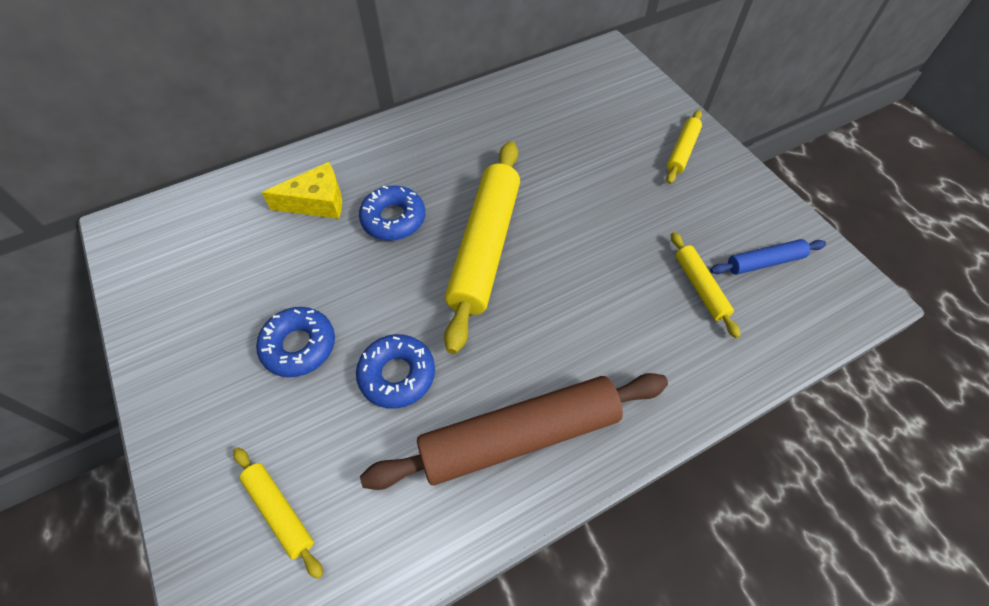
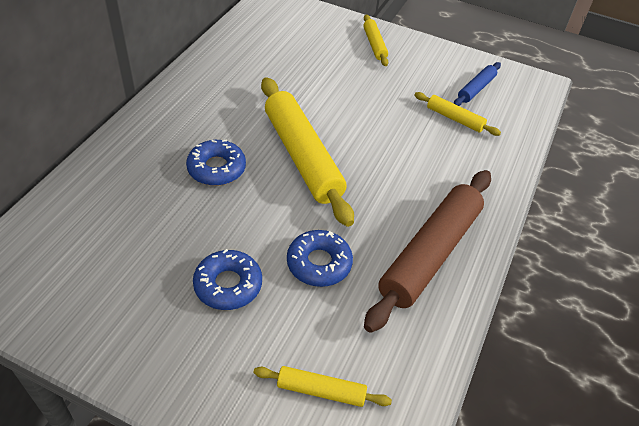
camera: 40 degrees left, 10 degrees down
yellow cheese [261,162,342,219] -> none

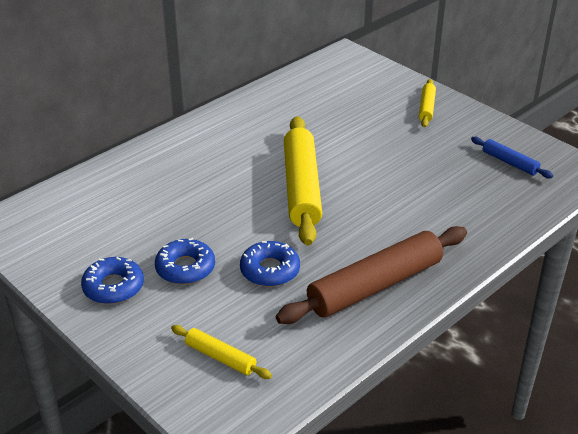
camera: 25 degrees right, 10 degrees down
blue donut [186,139,246,186] -> blue donut moved to [81,257,144,304]
yellow rolling pin [414,92,501,136] -> none
blue rolling pin [454,62,501,106] -> blue rolling pin turned 75 degrees clockwise [471,137,553,178]

